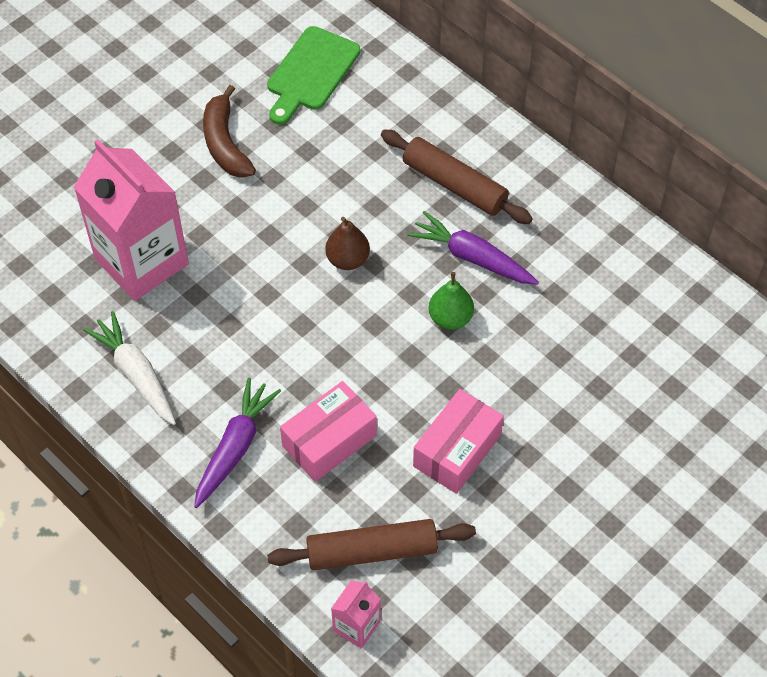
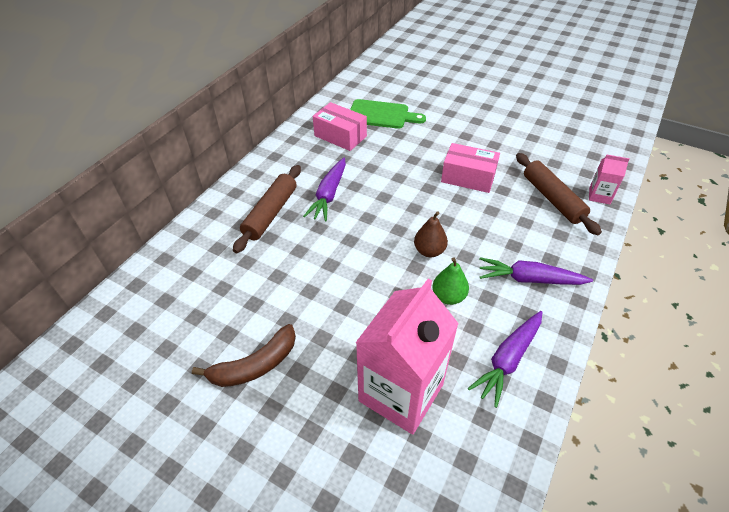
camera: 105 degrees left, 10 degrees down
white carrot [83,311,176,425] -> purple carrot [468,311,542,408]
green cutting board [267,26,360,125] -> green cutting board moved to [350,99,426,129]
pink box [280,381,377,482] -> pink box moved to [313,102,367,151]
brown pear [325,217,370,270] -> brown pear moved to [414,211,448,257]
green pear [428,272,474,330] -> green pear moved to [432,257,469,305]

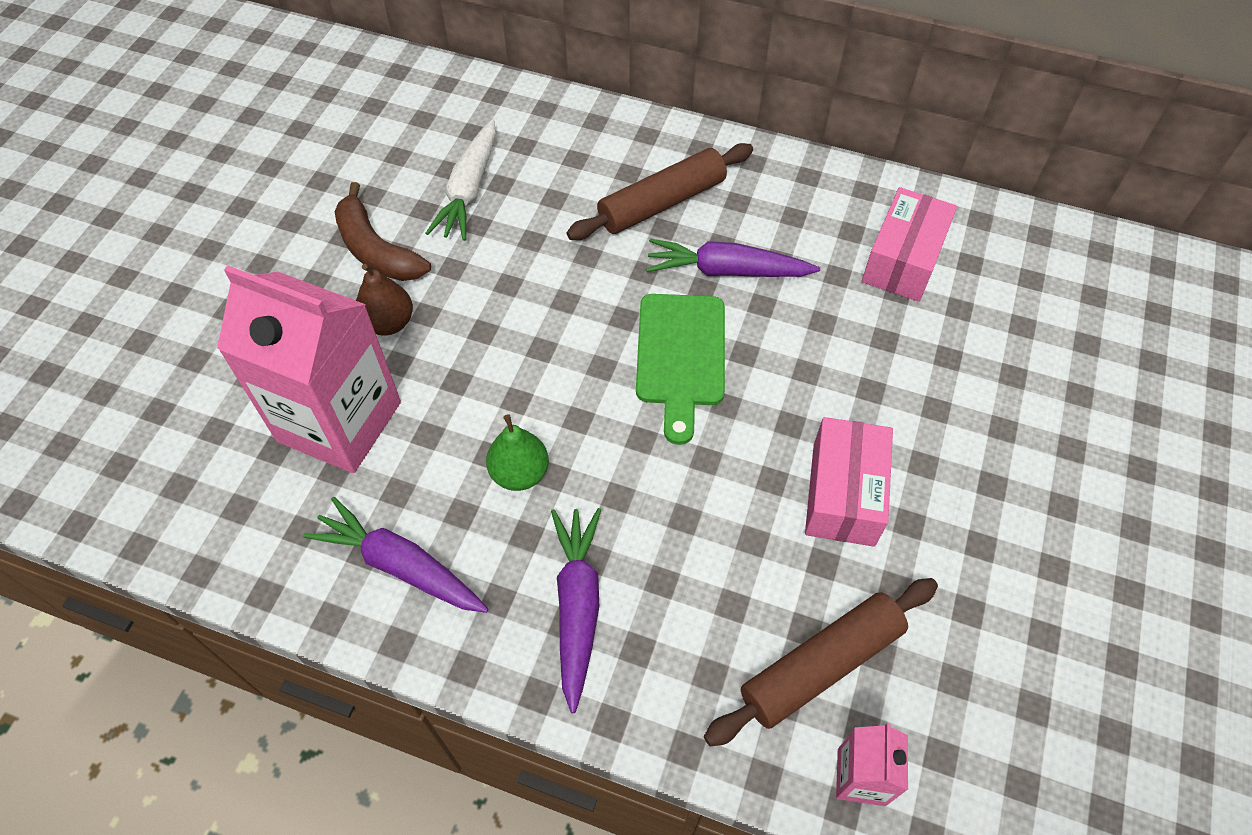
camera: 80 degrees right, 10 degrees up
brown rolling pin [233,165,301,253] -> brown rolling pin turned 45 degrees counterclockwise [567,143,753,240]
green cutting board [350,99,426,129] -> green cutting board moved to [636,294,725,445]
brown pear [414,211,448,257] -> brown pear moved to [356,264,413,336]
none -> white carrot [426,119,496,241]

